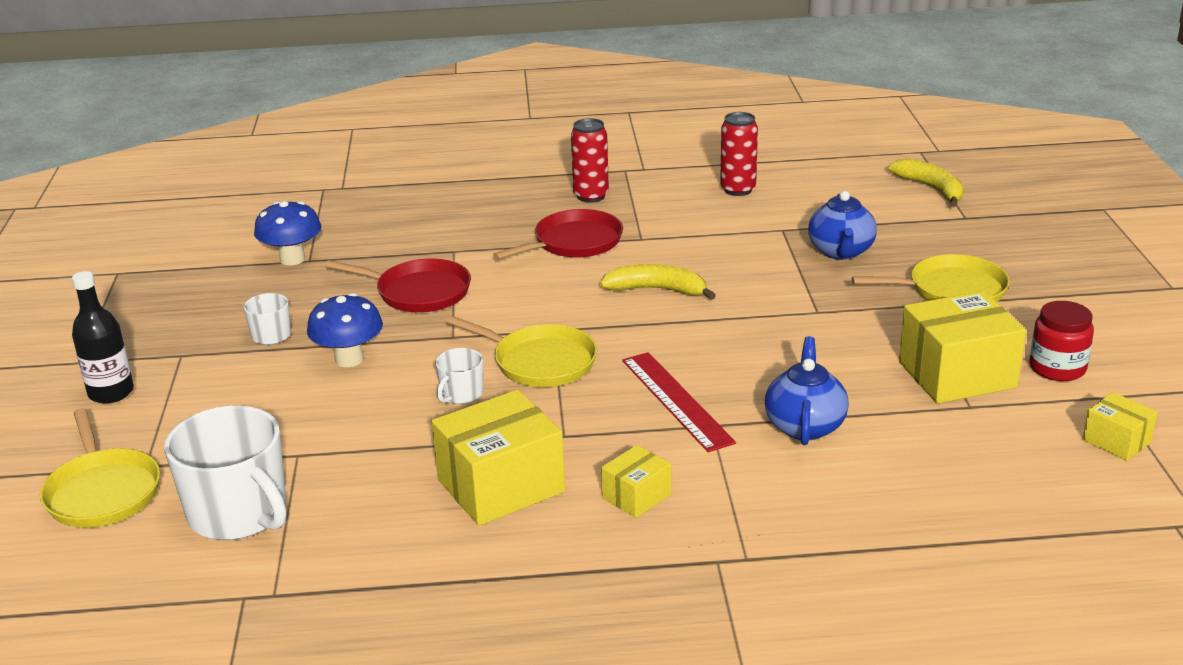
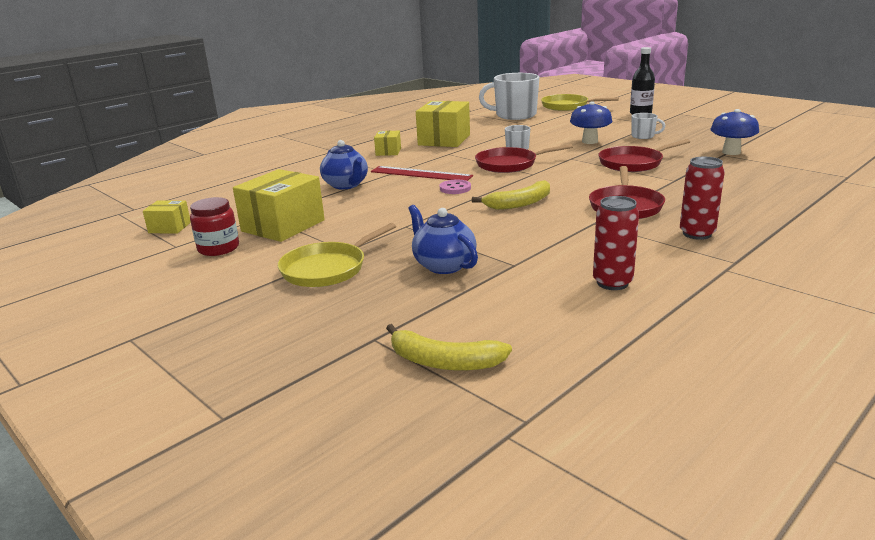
camera: 140 degrees right, 5 degrees down
yellow pan [446,316,597,387] -> red pan [475,144,573,173]
none -> pink button [440,180,471,194]

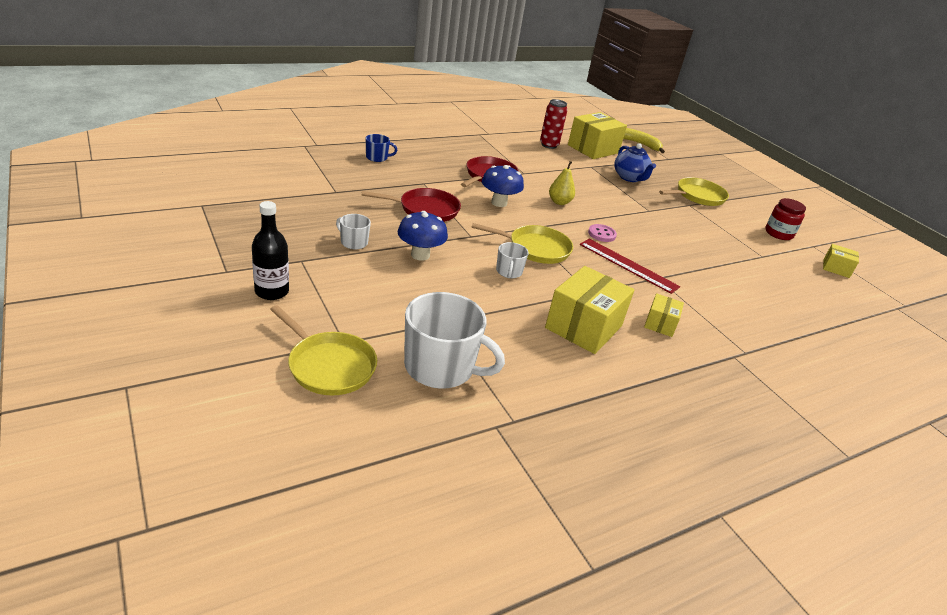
camera: 170 degrees left, 10 degrees up
yellow box [233,169,325,242] -> yellow box moved to [568,112,627,159]
blue teapot [320,140,368,189] -> none
yellow banana [472,180,550,210] -> yellow pear [549,161,575,205]
red pan [475,144,573,173] -> yellow pan [471,223,573,264]
red can [680,157,725,240] -> none
blue mushroom [710,109,759,155] -> blue mushroom moved to [482,165,524,207]
none -> blue mug [366,134,397,162]

